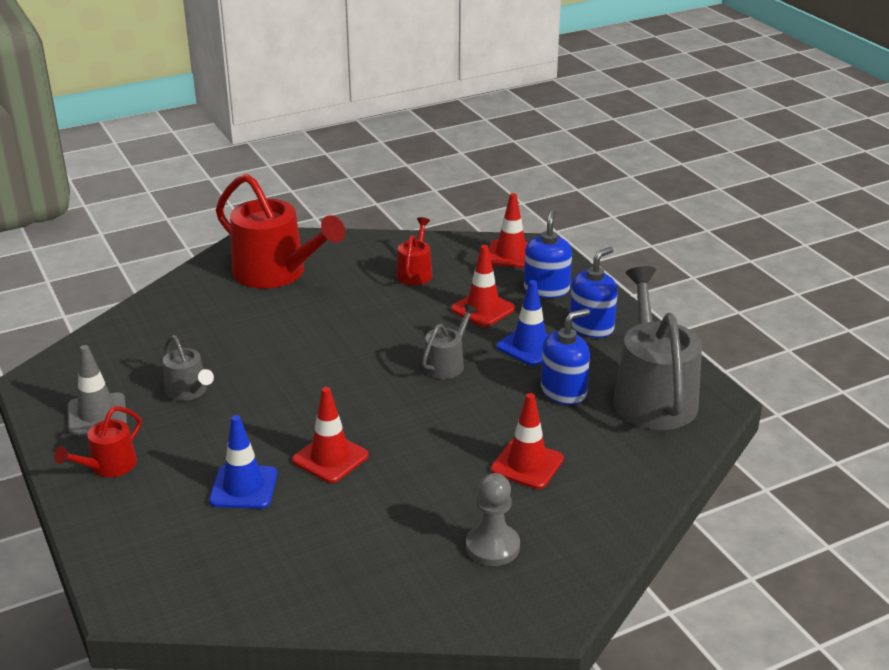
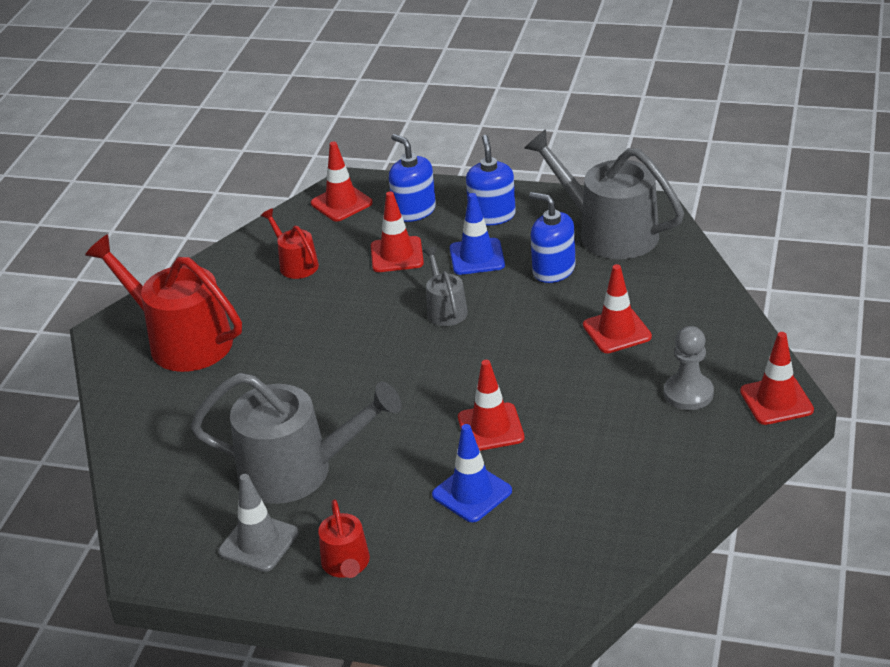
camera: 45 degrees left, 5 degrees up
grey watering can [163,335,214,401] -> grey watering can [190,373,402,504], size x2.00
red watering can [216,174,345,289] -> red watering can turned 135 degrees counterclockwise [85,234,242,372]
blue soap dispenser [541,308,590,405] -> blue soap dispenser turned 60 degrees counterclockwise [529,192,575,283]
none -> red traffic cone [740,332,814,425]

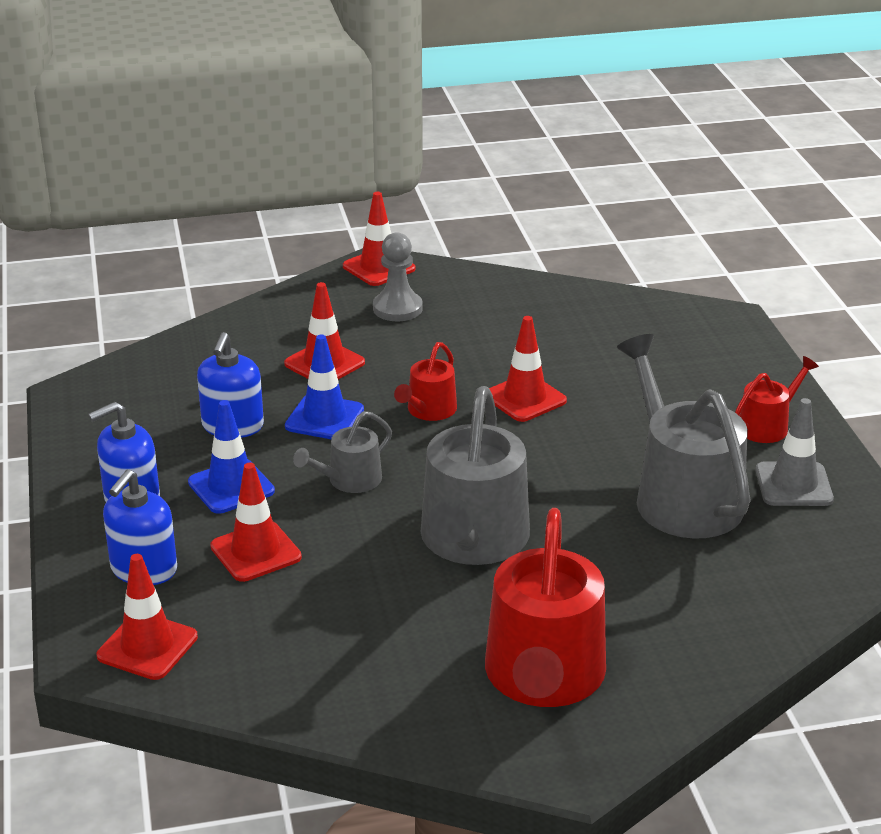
camera: 120 degrees left, 5 degrees down
red watering can [261,208,319,279] -> red watering can moved to [394,342,457,421]
blue traffic cone [432,424,512,522] -> blue traffic cone moved to [285,335,364,439]
grey watering can [524,129,684,259] -> grey watering can moved to [421,386,530,565]

